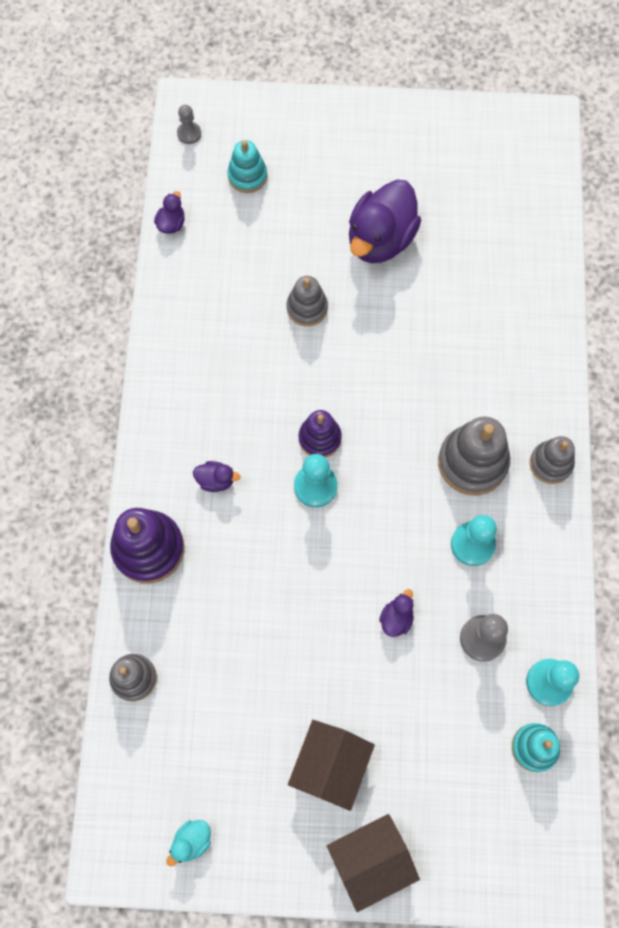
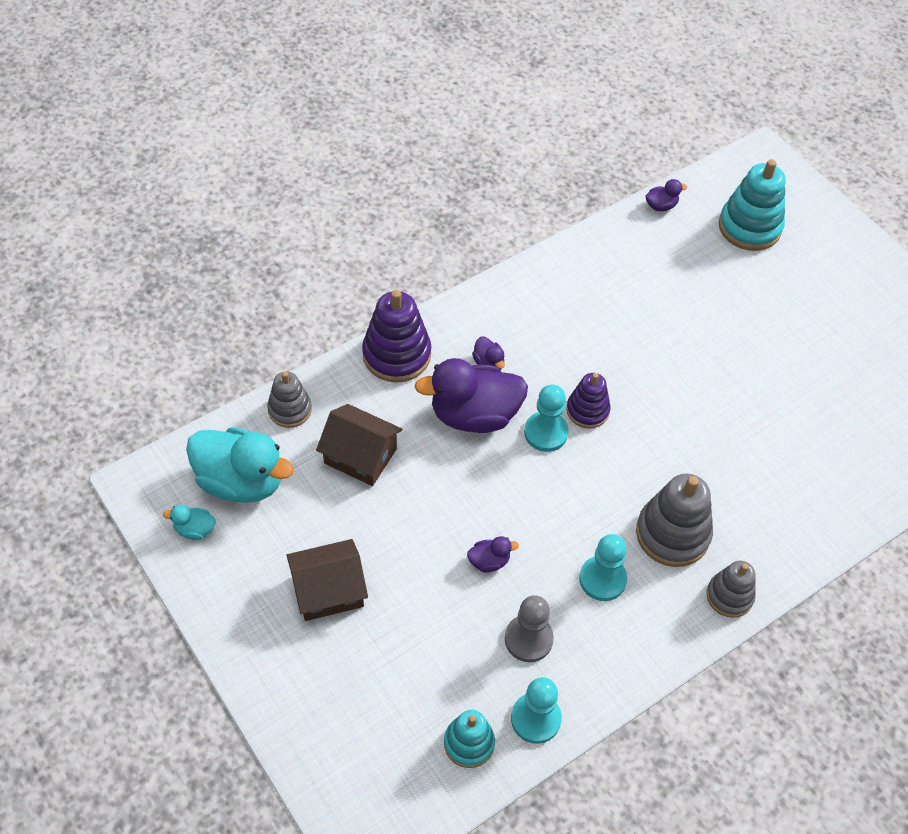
camera: 50 degrees right, 15 degrees down
grey pawn [177,105,201,144] -> none
turquoise stacking toy [228,140,267,193] -> turquoise stacking toy [719,159,786,251], size x1.62
grey stacking toy [287,276,328,326] -> none
brown house [327,814,420,912] -> brown house moved to [316,404,403,486]
purple duck [349,180,421,263] -> purple duck moved to [414,358,528,433]
none -> turquoise duck [186,427,294,503]

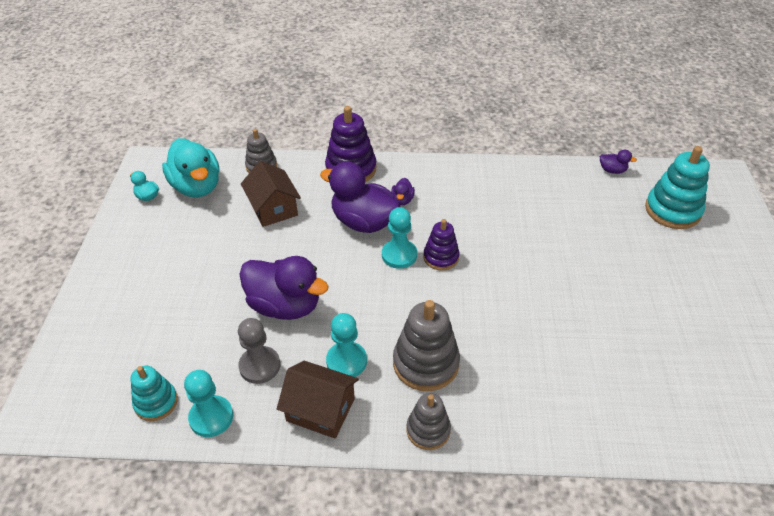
camera: 40 degrees right, 10 degrees down
brown house [286,539,368,621] -> brown house moved to [277,361,359,439]
purple duck [467,536,519,572] -> purple duck [239,256,329,320], size x2.30

